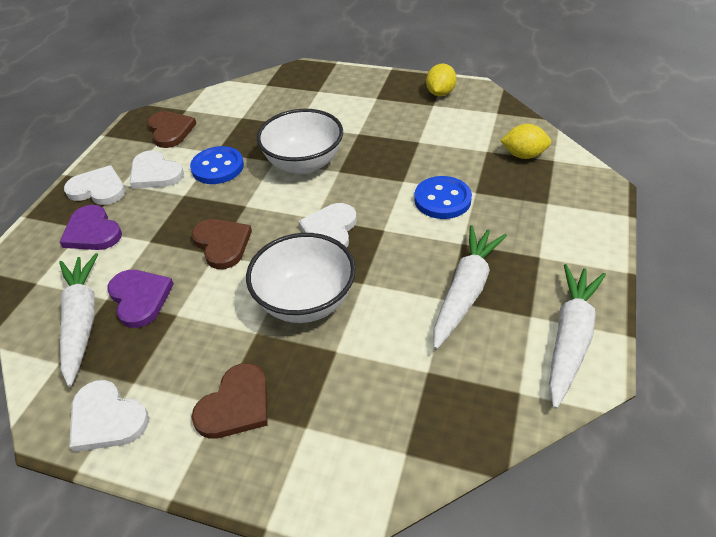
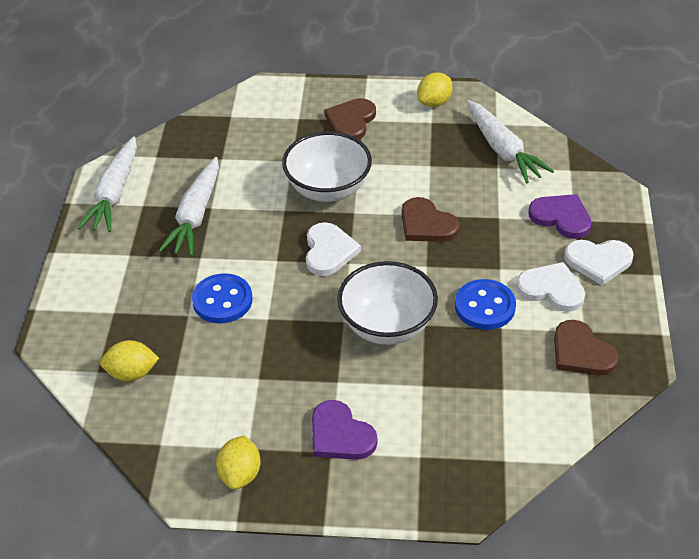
camera: 165 degrees right, 0 degrees up
white heart [69,380,149,452] -> yellow lemon [417,73,453,107]
purple heart [107,270,174,328] -> purple heart moved to [312,400,377,460]

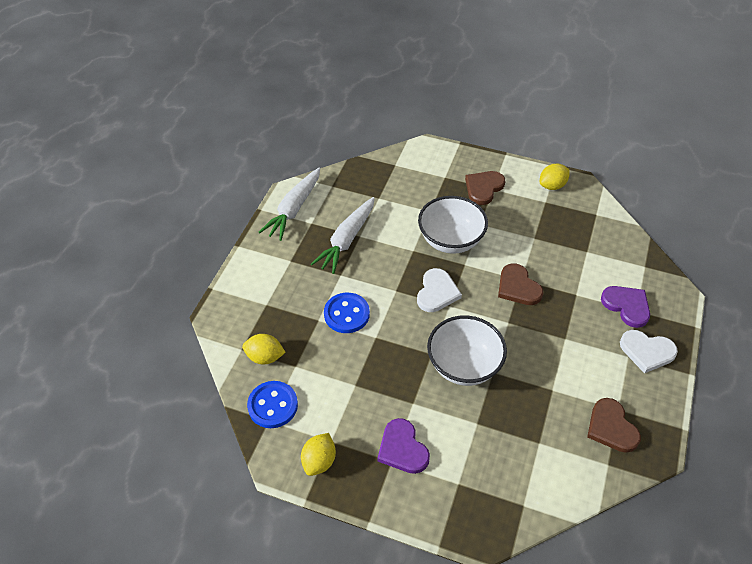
camera: 15 degrees right, 5 degrees up
blue button [455,279,516,330] -> blue button moved to [247,381,298,428]
white carrot [466,100,554,183] -> none
white heart [516,262,585,312] -> none

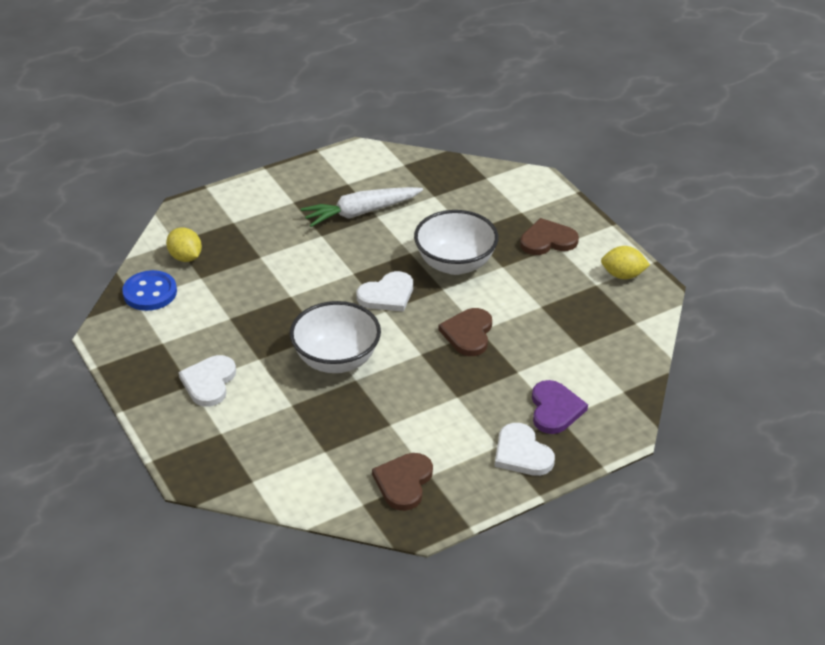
camera: 40 degrees right, 10 degrees down
white carrot [259,168,320,241] -> none
yellow lemon [301,433,336,476] -> none
blue button [324,293,370,333] -> none
purple heart [377,418,430,474] -> white heart [178,355,236,407]

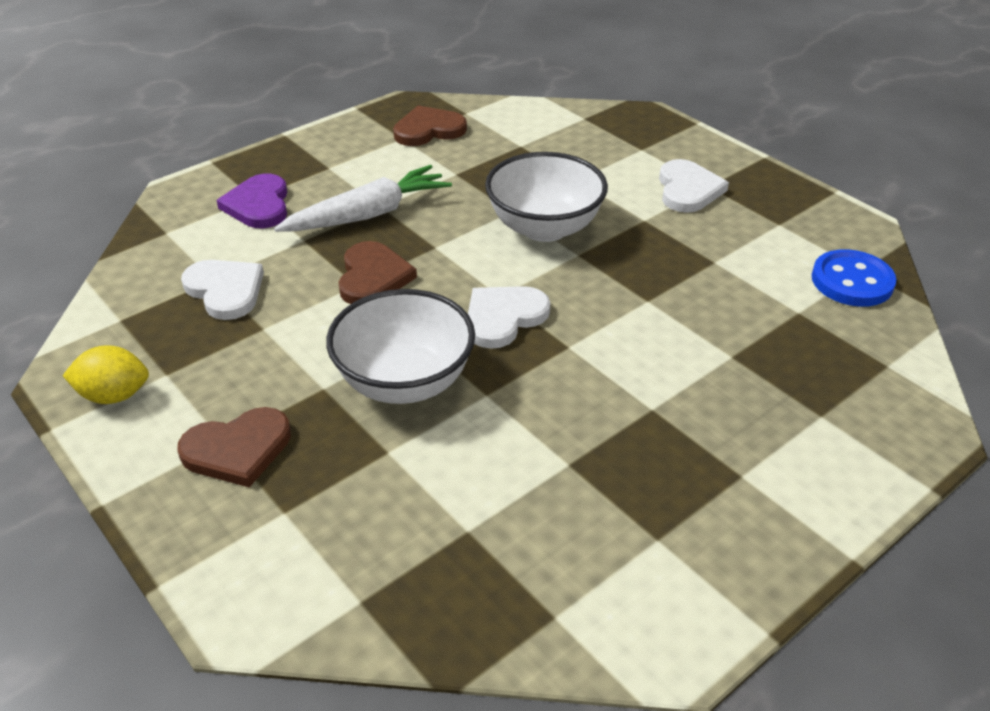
camera: 170 degrees right, 0 degrees up
yellow lemon [166,227,202,262] -> none
white carrot [301,187,423,227] -> white carrot moved to [274,165,452,232]
brown heart [372,453,433,511] -> brown heart turned 120 degrees counterclockwise [393,105,467,146]
white heart [495,423,555,476] -> white heart moved to [181,260,264,320]

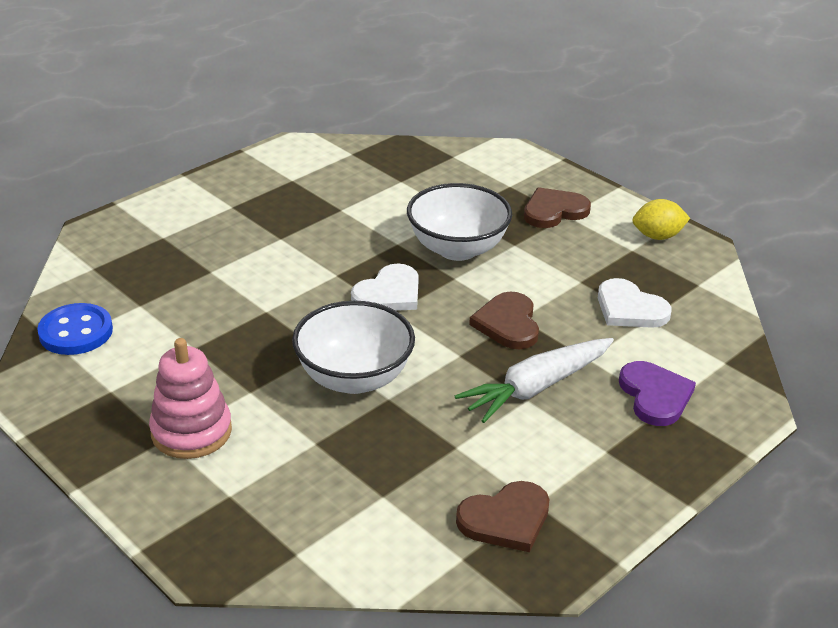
camera: 175 degrees right, 5 degrees down
white heart [659,159,729,213] -> pink stacking toy [149,338,232,459]

